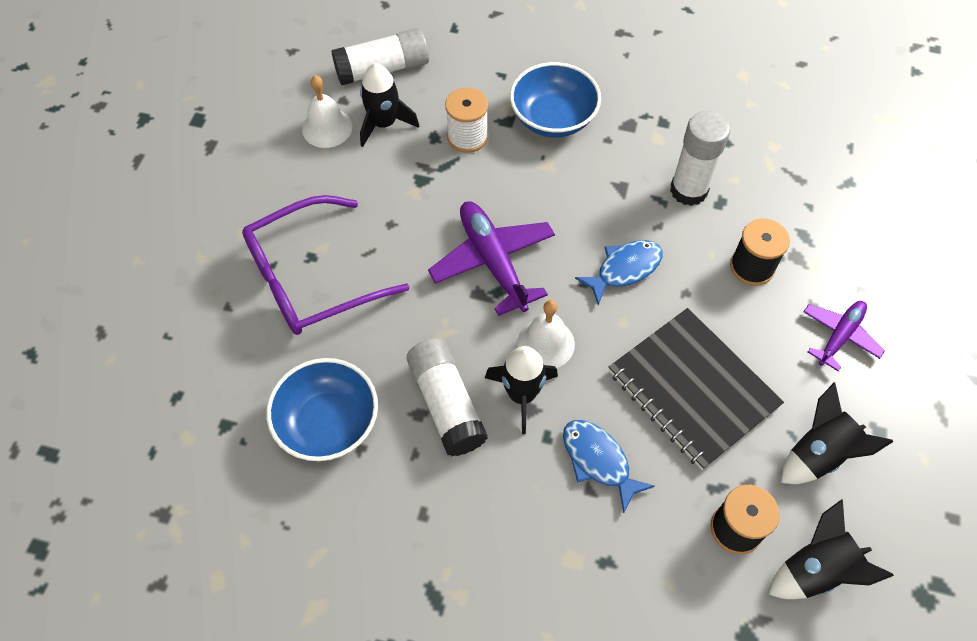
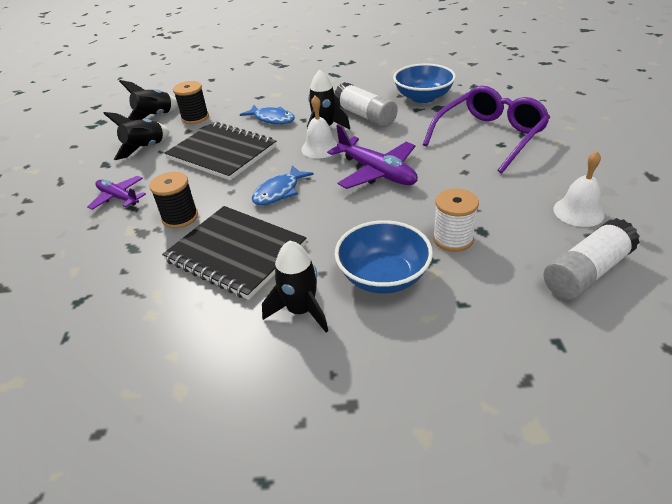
camera: 165 degrees right, 20 degrees down
black rocket [360,63,419,147] -> black rocket moved to [262,240,328,332]
white glue stick [670,111,730,206] -> black notebook [162,206,306,300]
purple plane [803,301,885,371] -> purple plane turned 105 degrees clockwise [87,176,146,210]

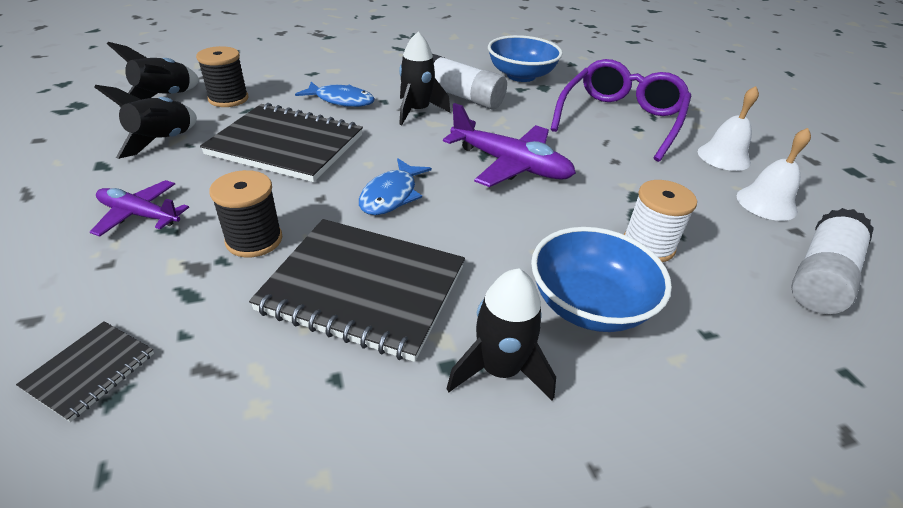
camera: 20 degrees left, 0 degrees up
white bell [301,95,337,159] -> white bell moved to [698,86,759,171]
none -> black notebook [16,321,154,422]

